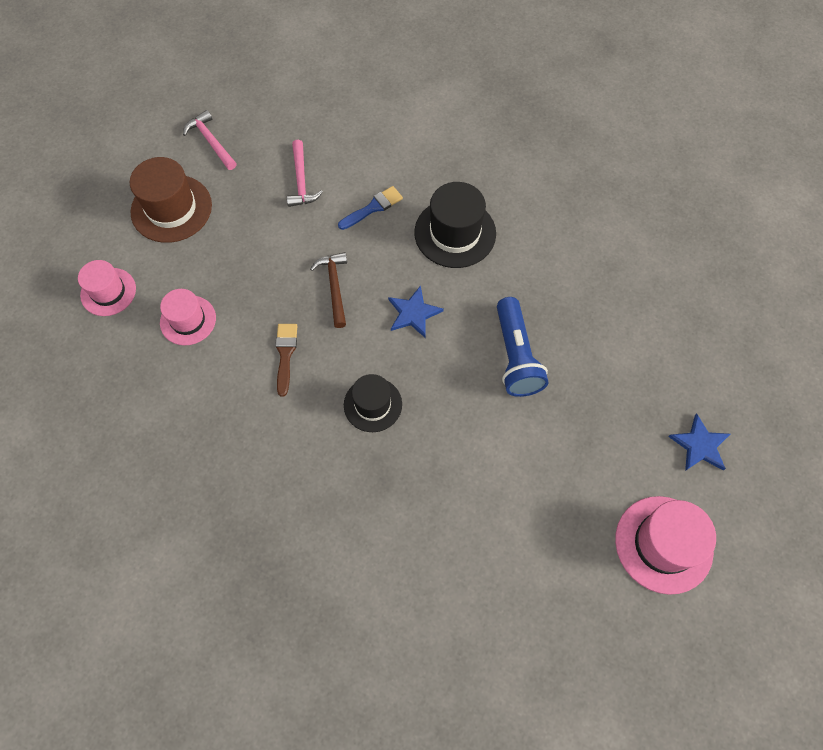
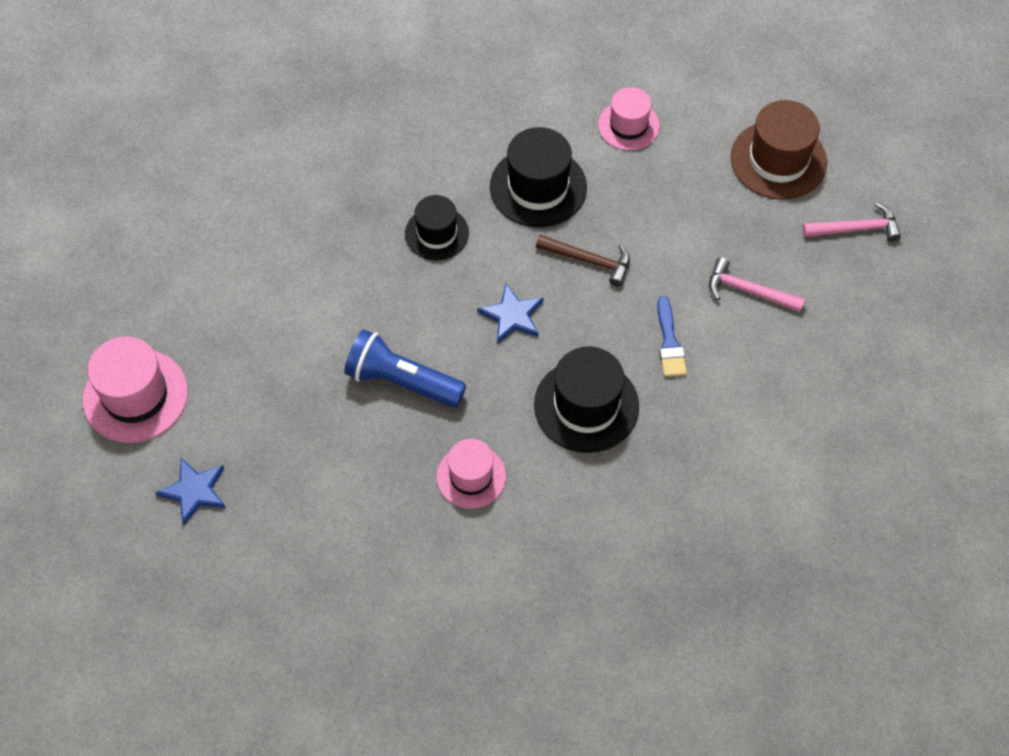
camera: 120 degrees right, 5 degrees down
pink hat [78,260,136,316] -> pink hat moved to [436,439,506,508]
brown brush [275,324,297,397] -> black hat [490,127,587,228]

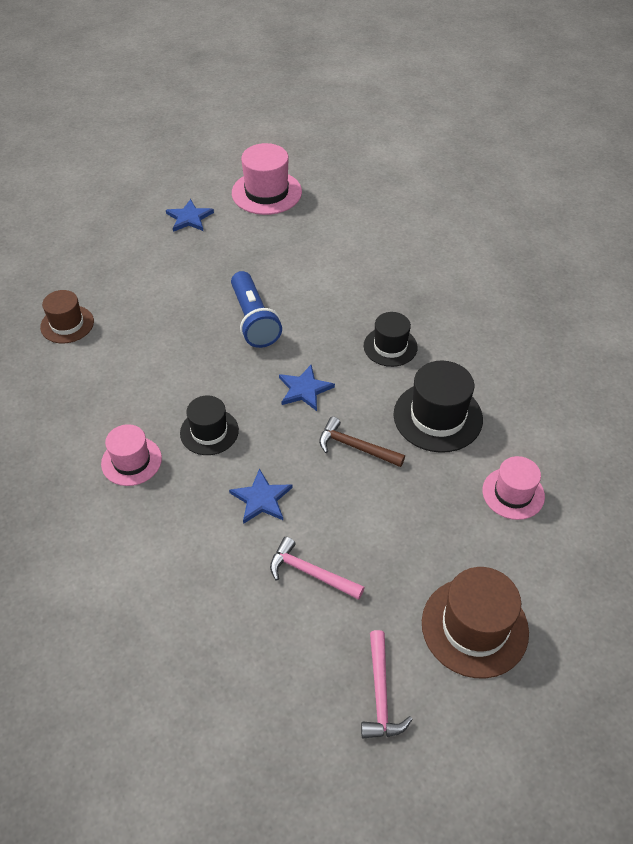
camera: 95 degrees right, 10 degrees down
blue flashlight [344,329,466,408] -> blue flashlight turned 135 degrees clockwise [231,271,282,348]
pink hat [436,439,506,508] -> pink hat moved to [101,424,162,486]
black hat [534,346,639,453] -> black hat [180,396,239,455], size x0.65
brown hammer [536,235,630,287] -> brown hammer turned 90 degrees clockwise [319,416,405,467]
blue brush [657,296,687,377] -> blue star [229,468,293,524]
pink hammer [709,257,805,312] -> pink hammer turned 90 degrees counterclockwise [270,537,365,600]
none -> brown hat [40,290,94,343]

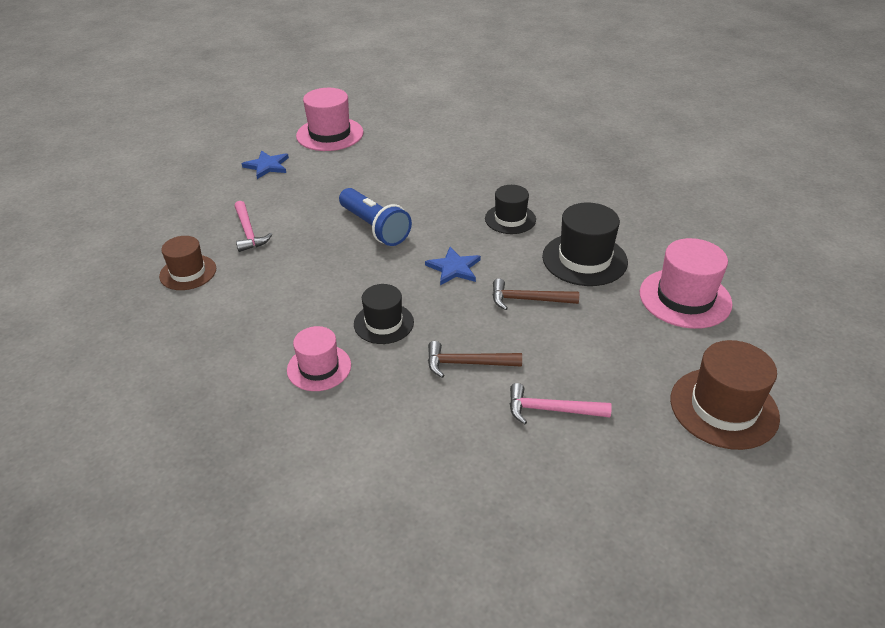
camera: 20 degrees left, 10 degrees down
blue star [229,468,293,524] -> brown hammer [428,341,522,378]
pink hammer [361,630,413,738] -> pink hammer moved to [235,201,273,252]
pink hat [482,456,545,520] -> pink hat [640,238,733,329], size x1.54

